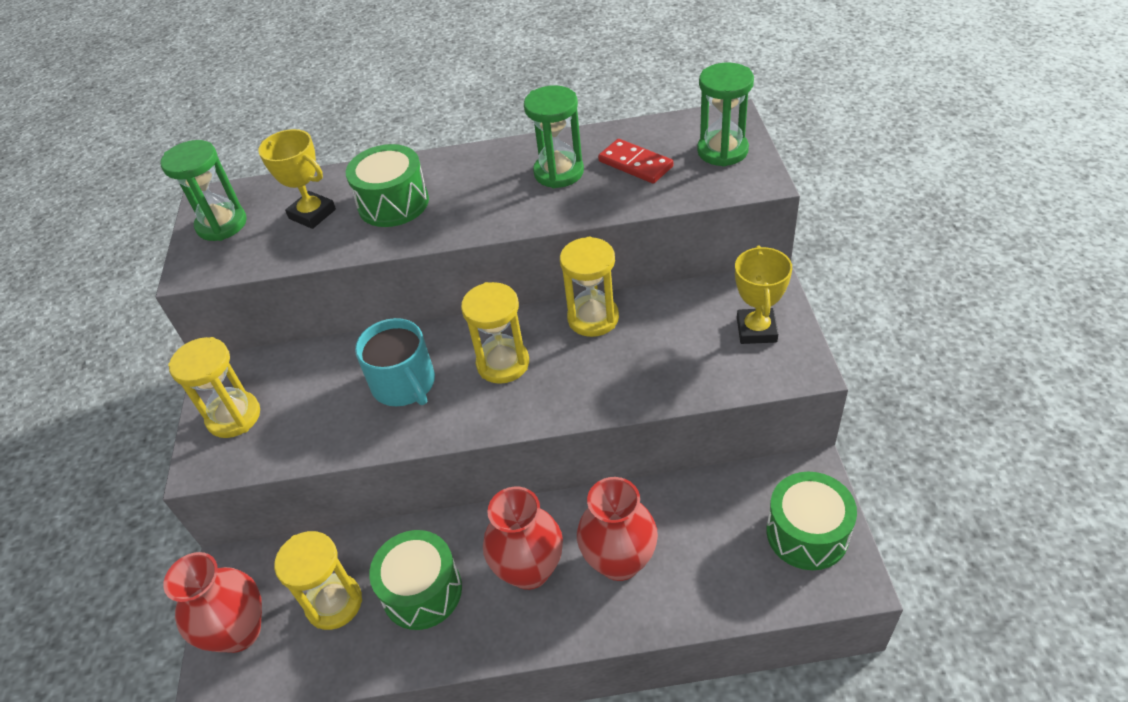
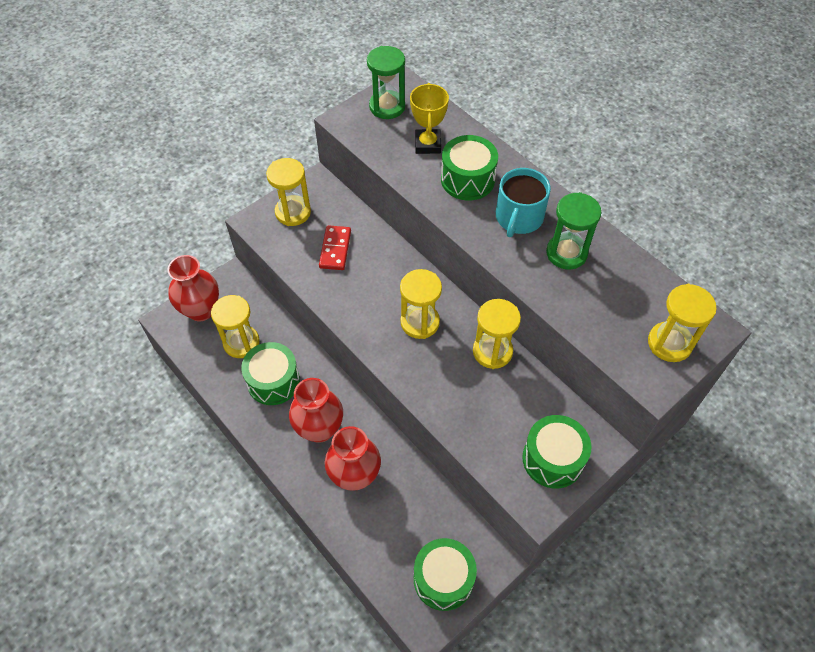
camera: 50 degrees right, 10 degrees up
turquoise mug [355,318,435,406] -> turquoise mug moved to [496,168,551,237]
red domino [598,139,673,184] -> red domino moved to [319,225,351,270]
green hourglass [697,63,754,167] -> yellow hourglass [648,284,717,362]
yellow trophy [735,246,792,344] -> green drum [522,415,592,488]

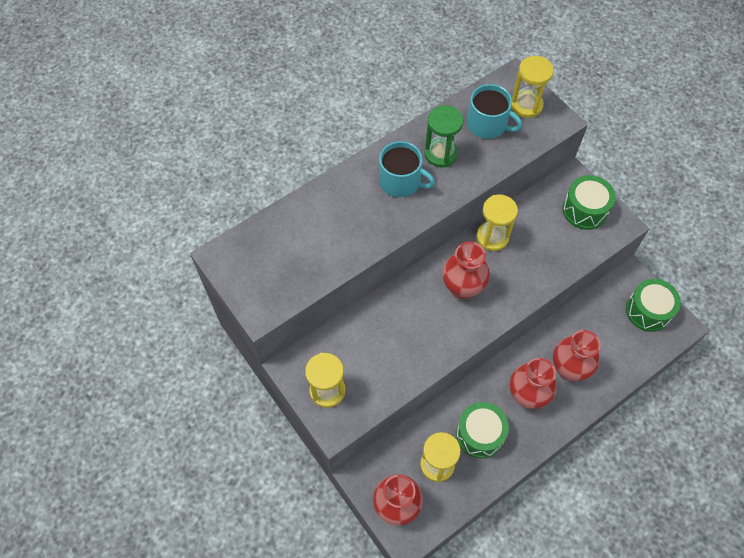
camera: 85 degrees left, 5 degrees up
red domino [319,225,351,270] -> none
green hourglass [367,46,405,119] -> none
yellow hourglass [400,269,442,339] -> red vase [442,242,490,299]
yellow trophy [410,83,449,154] -> none
green drum [441,135,498,200] -> none
none -> turquoise mug [467,84,522,139]

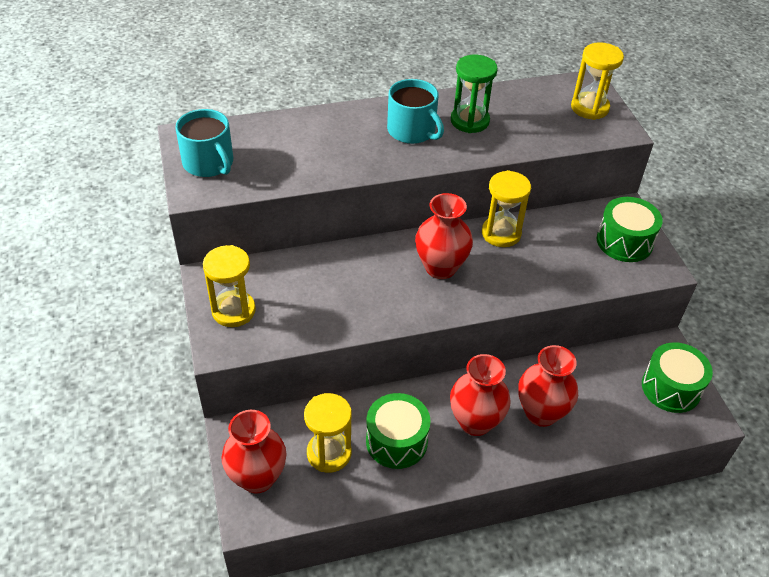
camera: 20 degrees right, 15 degrees down
turquoise mug [467,84,522,139] -> turquoise mug moved to [175,109,233,177]

